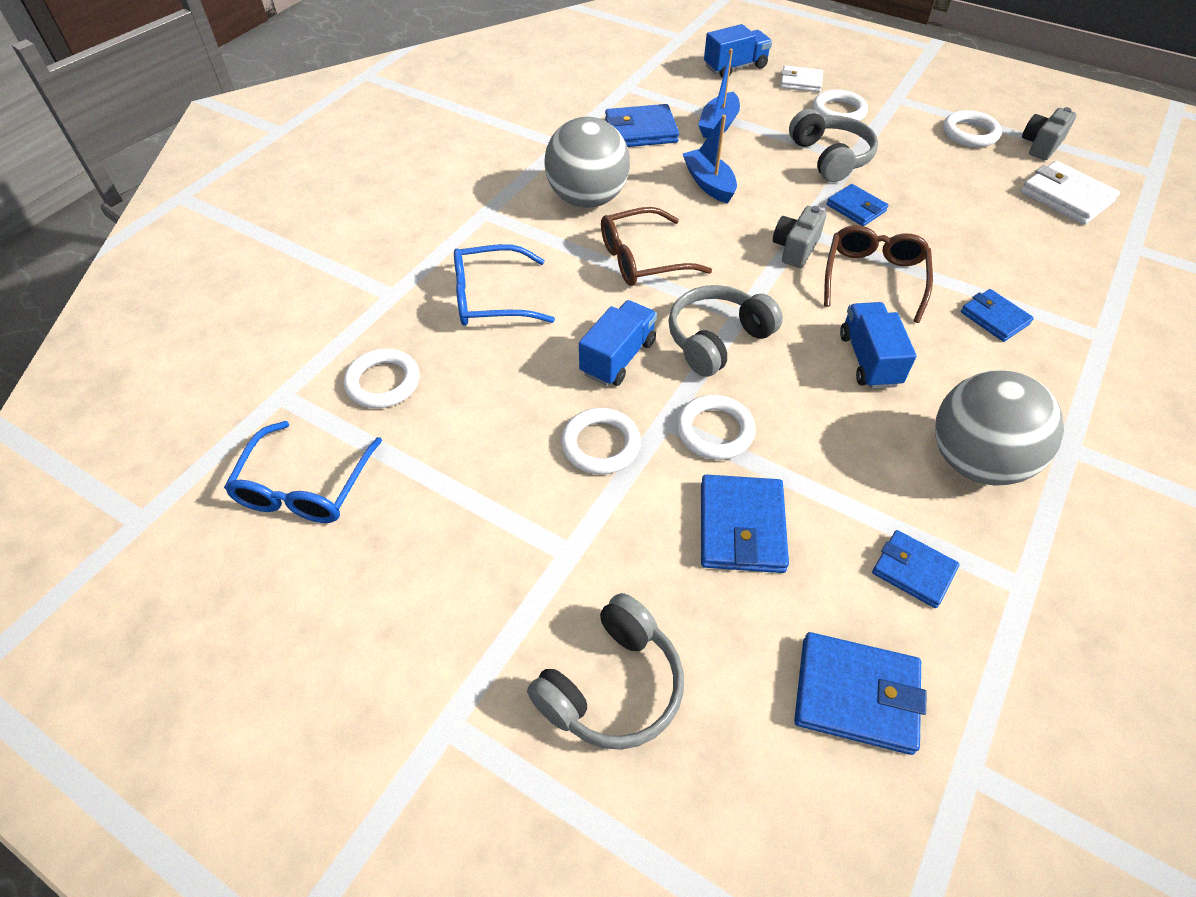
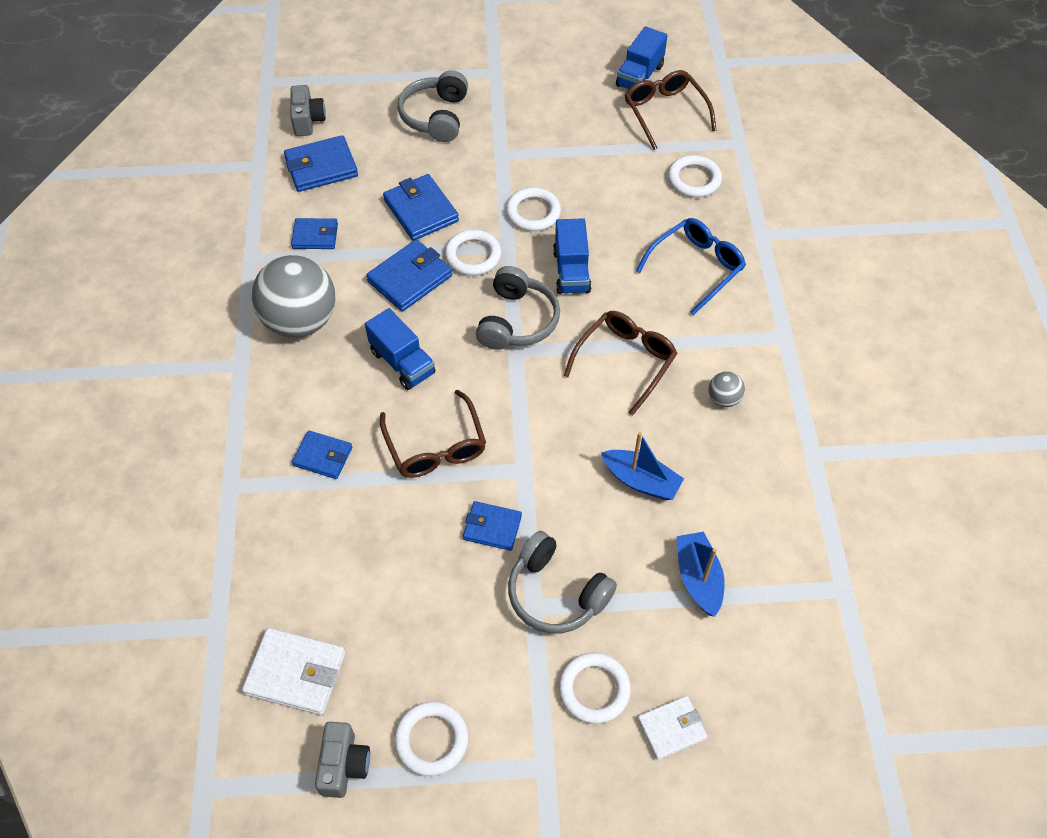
camera: 145 degrees right, 5 degrees up
blue glasses [224,421,382,523] -> brown glasses [625,70,717,150]
grey ball [544,117,630,208] -> grey ball [708,371,745,407], size x0.43
blue wallet [605,104,679,147] -> blue wallet moved to [366,240,452,312]
blue truck [704,24,772,78] -> blue truck moved to [616,26,668,89]
grey camera [773,206,827,268] -> grey camera moved to [290,85,326,136]

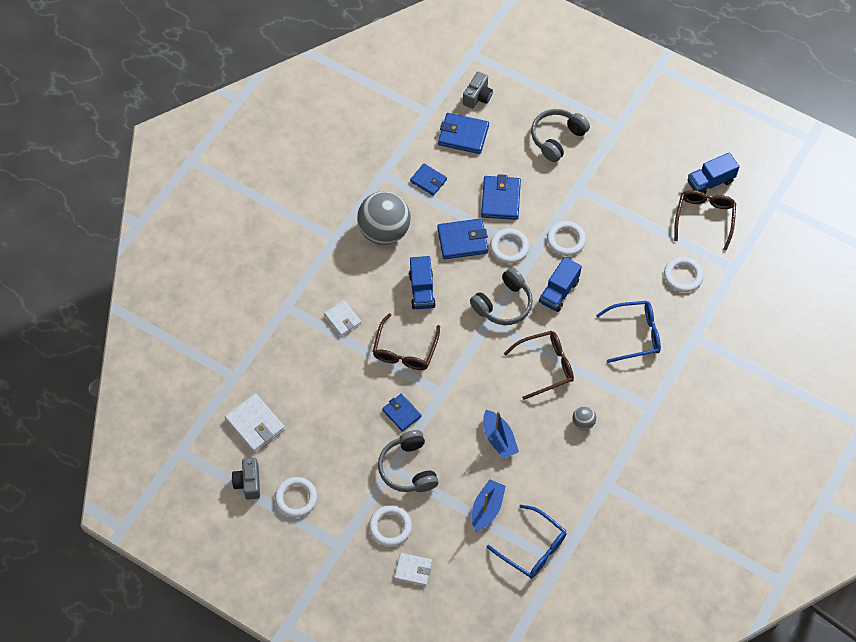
camera: 35 degrees right, 5 degrees up
blue wallet [292,430,352,479] -> white wallet [324,300,362,336]
grey camera [315,722,370,798] -> grey camera turned 135 degrees clockwise [232,458,260,500]
none -> blue glasses [487,504,567,579]

